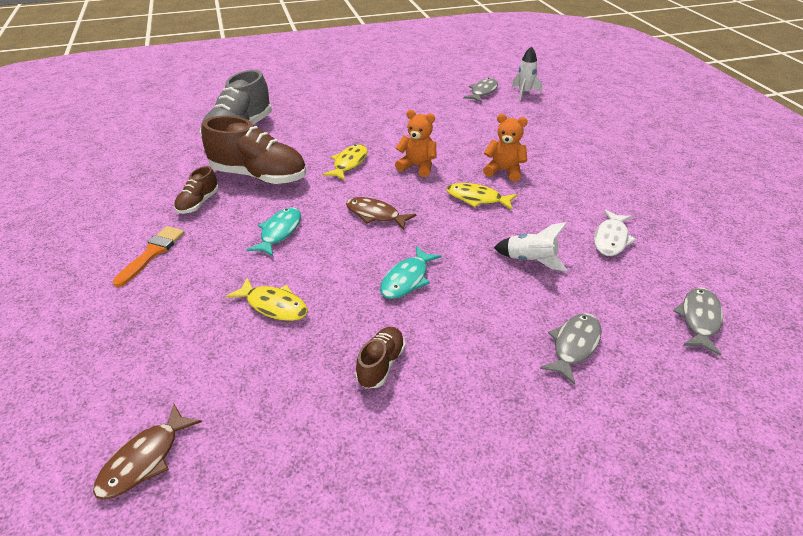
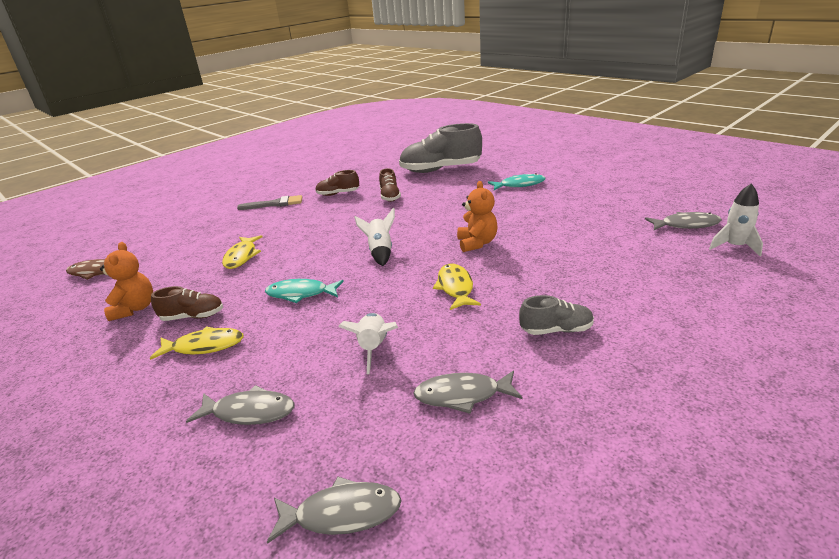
camera: 65 degrees right, 10 degrees down
orange brush [113,226,185,287] -> grey brush [237,195,302,210]
brown shoe [202,116,306,184] -> brown shoe [379,168,401,202], size x0.50
turquoise fish [247,207,301,256] -> turquoise fish moved to [488,173,546,190]
yellow fish [323,144,368,180] -> yellow fish moved to [150,326,244,360]
brown fish [346,197,416,230] -> white rocket [354,208,395,266]
orange teddy bear [483,114,528,181] -> orange teddy bear moved to [100,242,153,321]
white fish [594,209,636,256] -> grey fish [413,370,523,414]
none -> grey shoe [519,295,594,335]

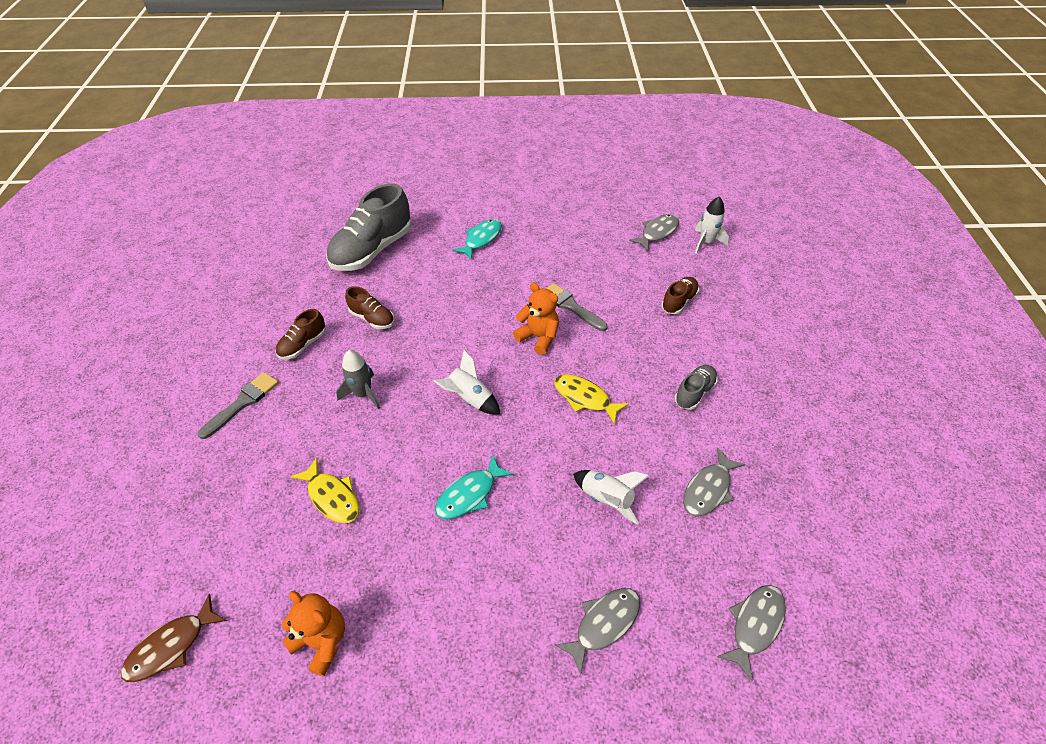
camera: 50 degrees left, 20 degrees up
yellow fish [150,326,244,360] -> none
brown shoe [151,286,223,321] -> brown shoe moved to [661,277,699,314]
none -> grey rocket [336,350,380,409]
none -> grey brush [546,283,608,331]

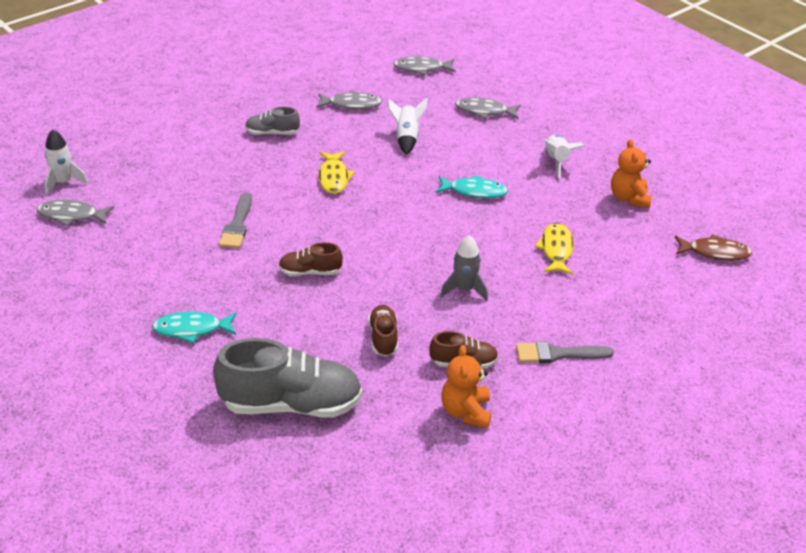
camera: 130 degrees left, 10 degrees down
white rocket [434,349,500,415] -> white rocket moved to [544,135,586,178]
orange teddy bear [513,283,559,355] -> orange teddy bear moved to [441,345,491,428]
brown shoe [661,277,699,314] -> brown shoe moved to [279,242,343,276]

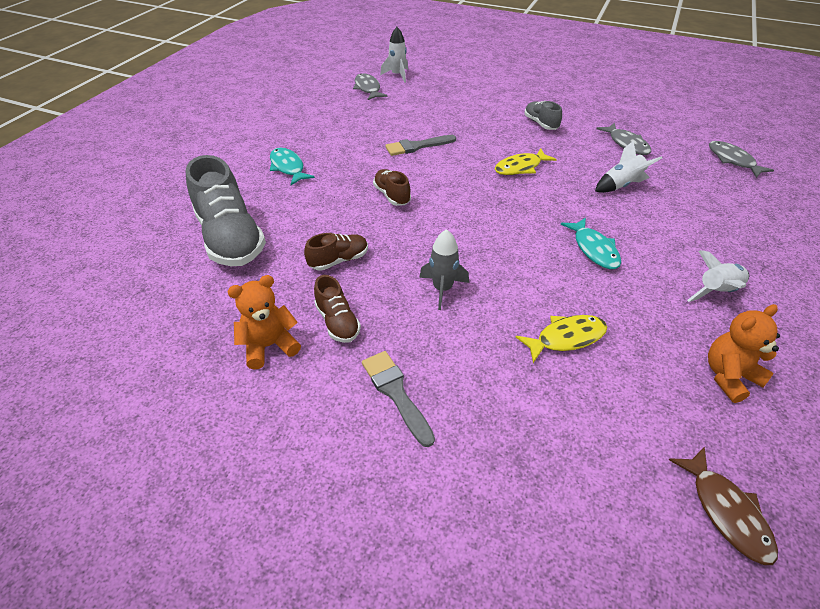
camera: 65 degrees right, 5 degrees up
grey fish [455,97,521,119] -> none

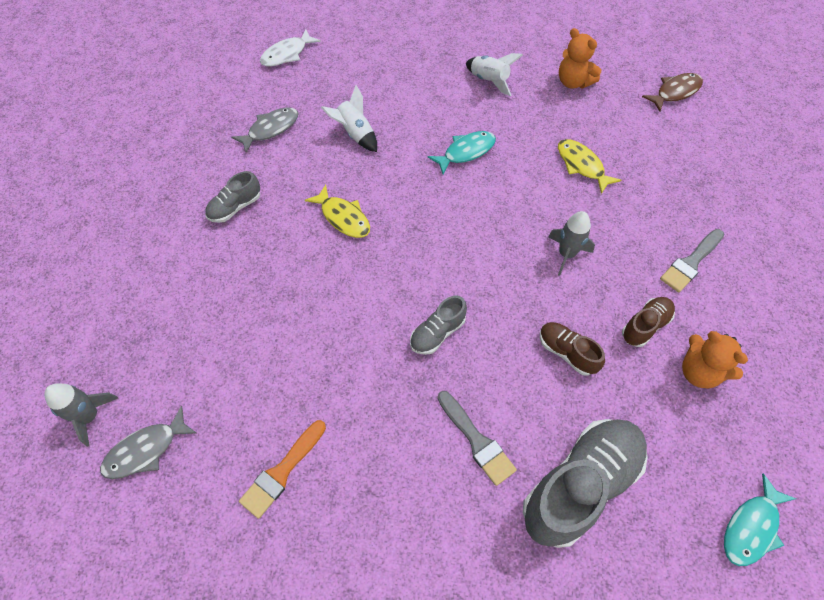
camera: 105 degrees left, 15 degrees up
turquoise fish [270,148,315,185] -> turquoise fish moved to [724,474,796,566]
brown shoe [373,169,411,206] -> grey shoe [410,296,467,355]
white rocket [380,27,408,83] -> grey rocket [44,383,118,447]
grey brush [385,135,456,156] -> grey brush moved to [437,391,517,486]
grey fish [709,141,774,178] -> white fish [260,29,321,67]
none -> orange brush [239,420,326,519]

